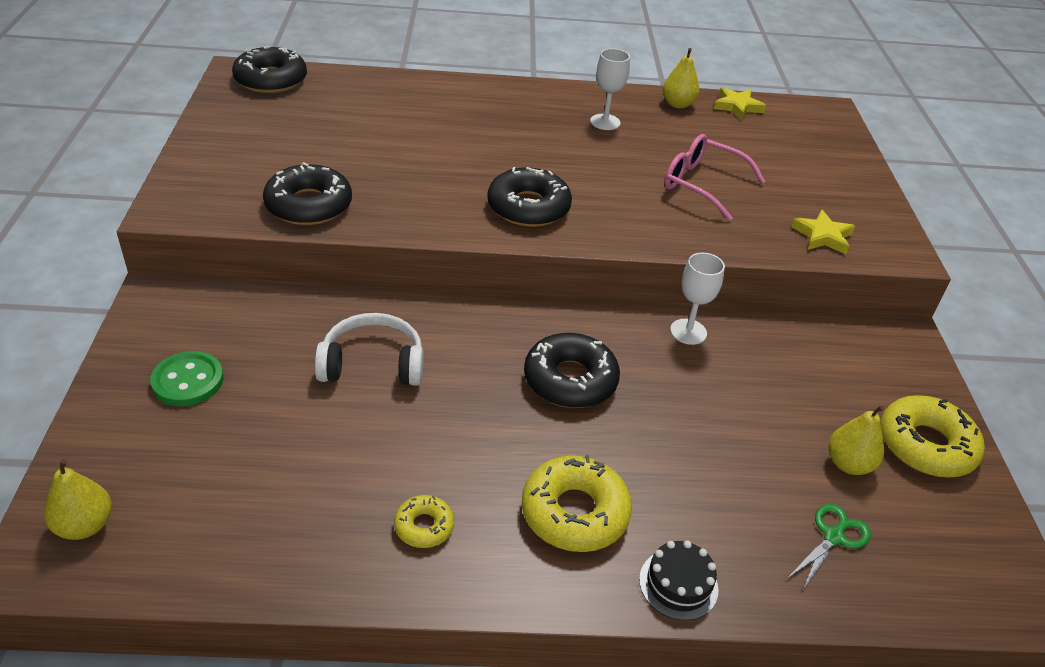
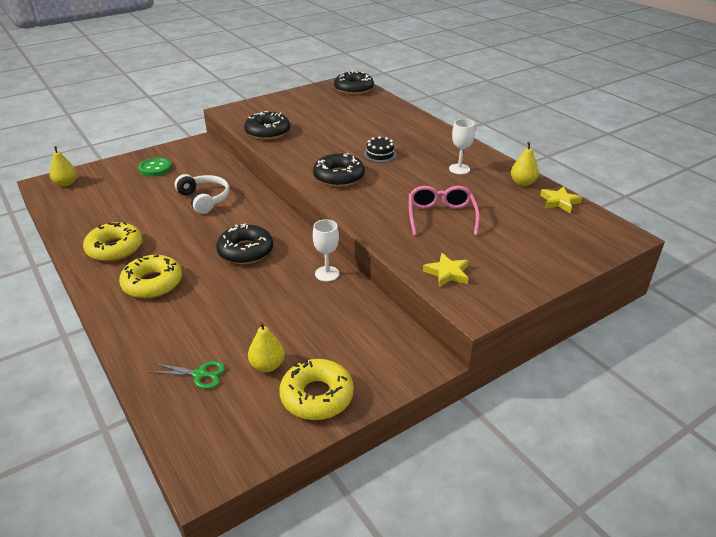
camera: 60 degrees right, 5 degrees down
yellow donut [394,495,454,548] -> yellow donut [83,222,142,262], size x1.88
black cake [639,540,719,621] -> black cake moved to [364,136,397,163]

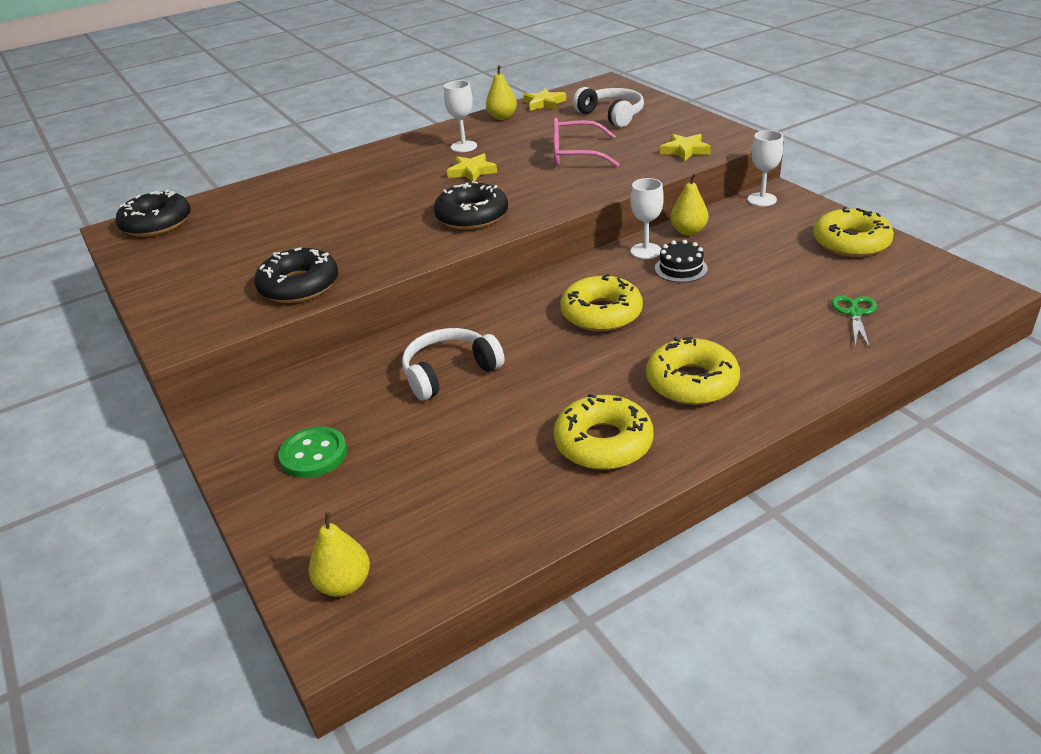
camera: 85 degrees left, 0 degrees up
black donut [216,224,273,264] -> yellow donut [561,274,643,332]
yellow pear [248,322,285,372] -> yellow pear moved to [670,173,708,235]
black cake [364,136,397,163] -> black cake moved to [655,240,708,283]
none -> yellow star [447,153,497,181]
none -> white headphones [573,87,644,127]
none -> white goblet [748,130,783,206]

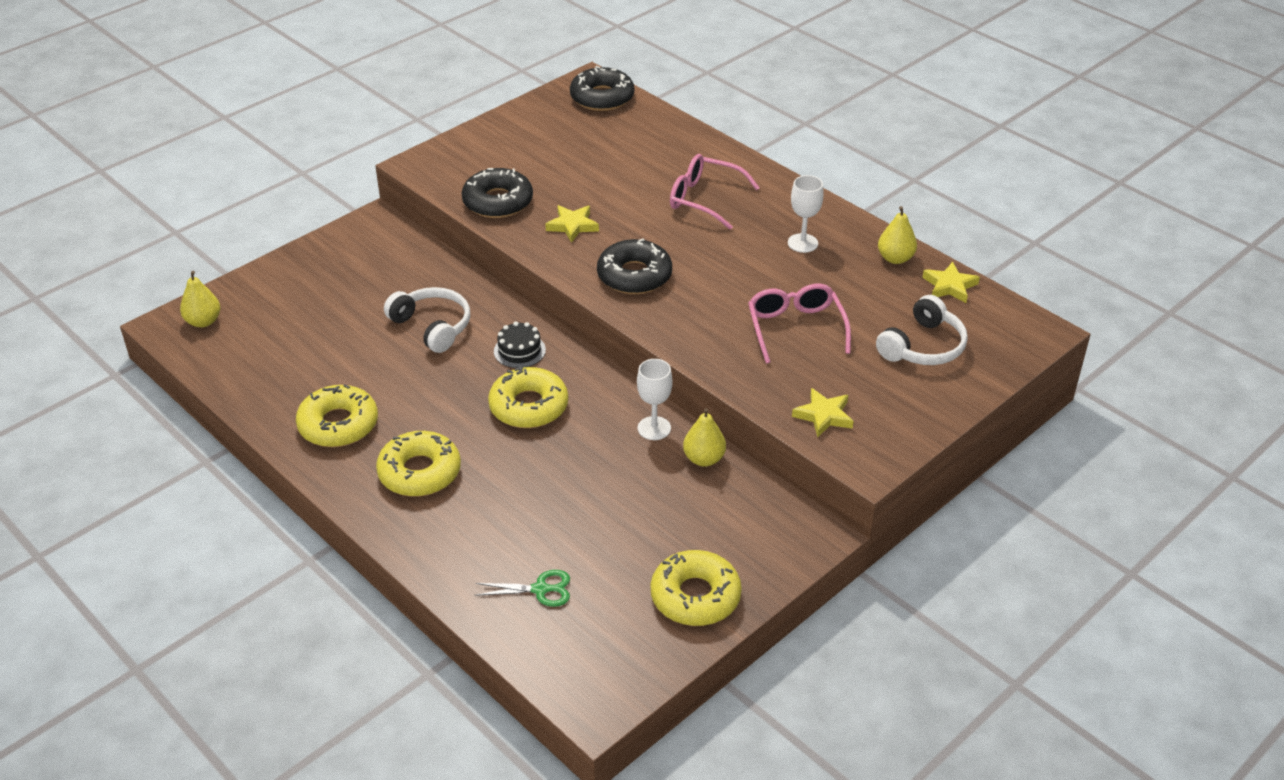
camera: 75 degrees right, 5 degrees up
green button [278,426,347,478] -> none
yellow star [447,153,497,181] -> yellow star moved to [545,205,599,243]
black cake [655,240,708,283] -> black cake moved to [494,322,546,368]
white goblet [748,130,783,206] -> none
none -> pink glasses [670,154,760,230]

